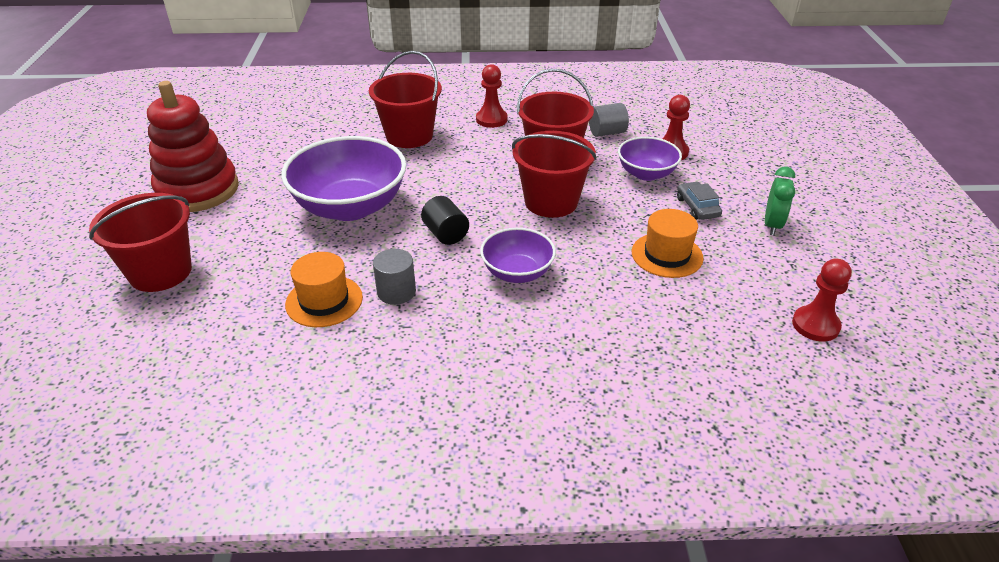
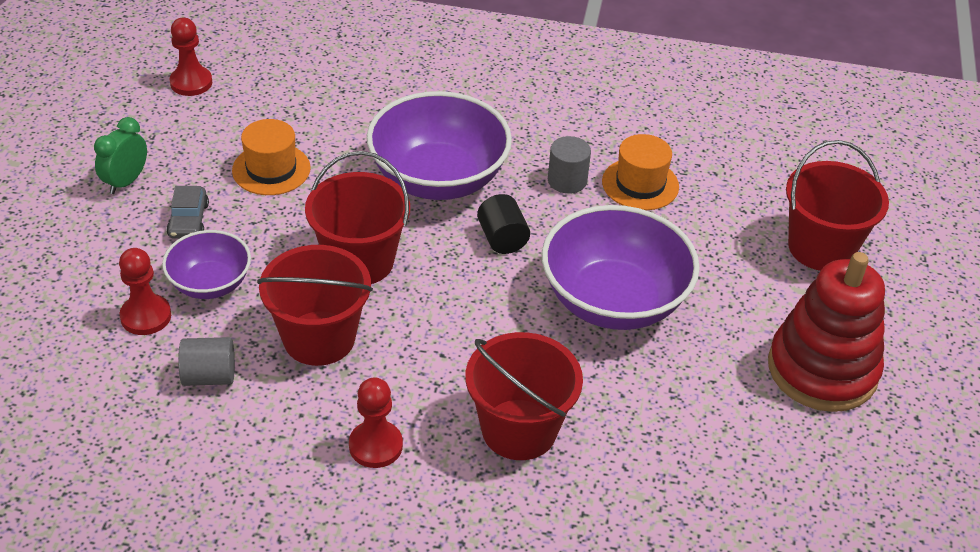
camera: 170 degrees left, 5 degrees up
purple bowl [480,228,556,283] -> purple bowl [367,91,512,200], size x1.79

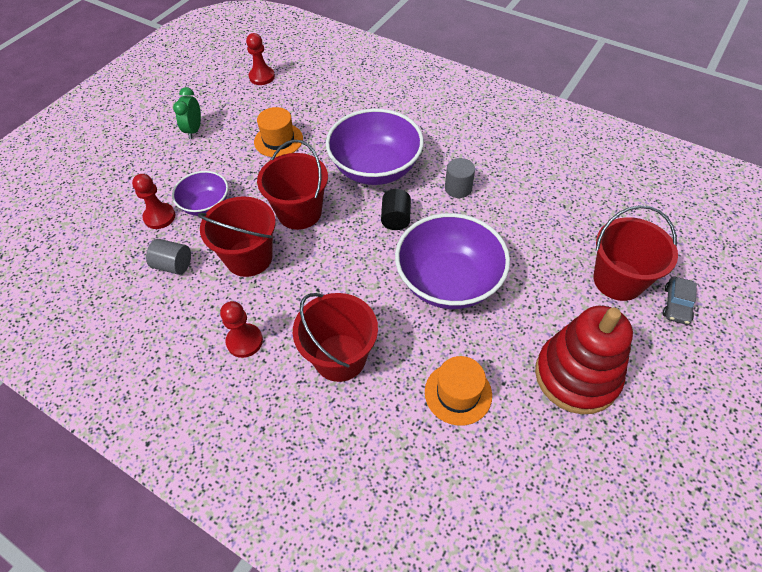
camera: 25 degrees right, 10 degrees up
green clock [94,117,147,194] -> green clock turned 45 degrees counterclockwise [173,87,201,139]
grey car [167,186,209,239] -> grey car moved to [663,276,697,325]
orange hat [602,134,679,210] -> orange hat moved to [425,356,492,426]

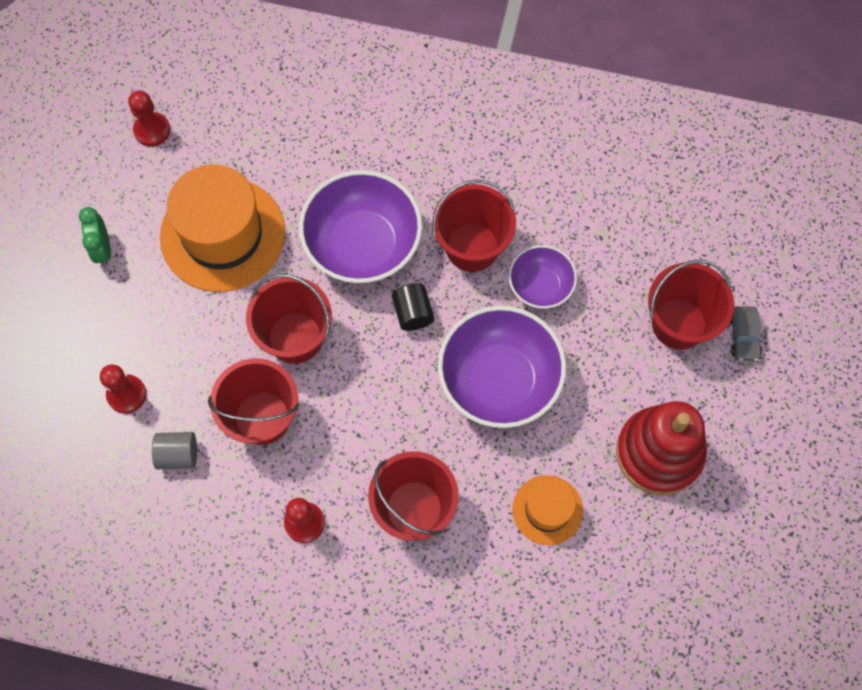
camera: 20 degrees left, 15 degrees up
purple bowl [172,171,228,216] -> purple bowl moved to [509,245,577,309]
orange hat [254,107,303,157] -> orange hat [160,165,285,292], size x1.91
grey cylinder [445,158,475,198] -> red bucket [432,180,516,272]

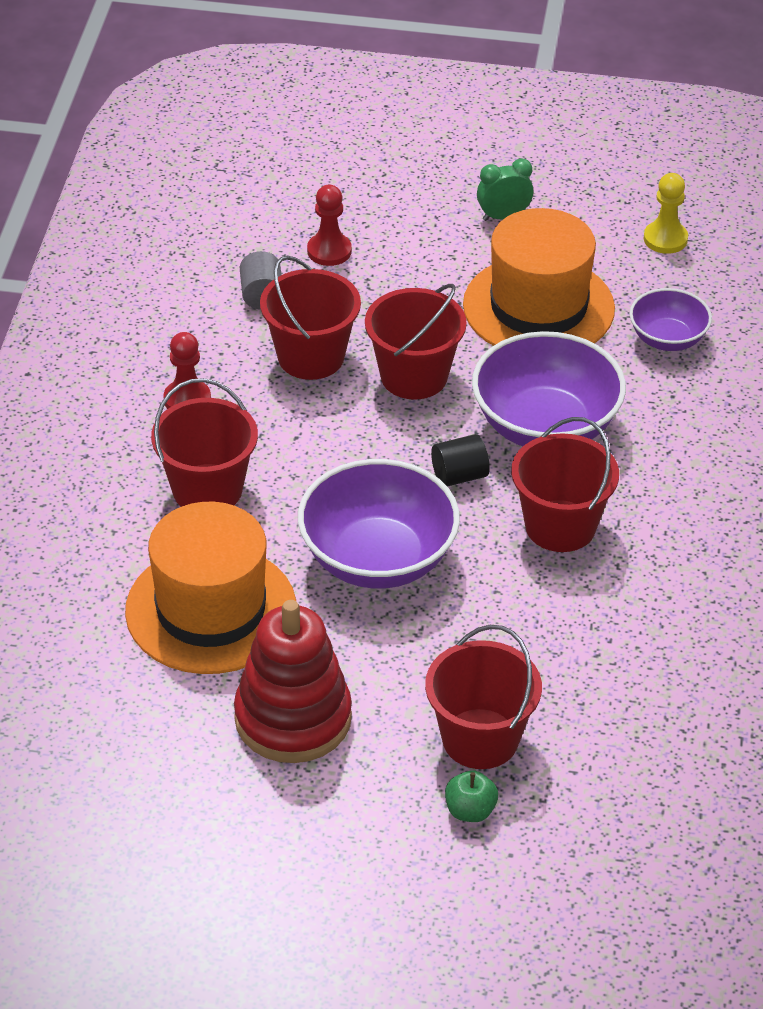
camera: 85 degrees right, 25 degrees down
red pawn [128,90,170,147] -> yellow pawn [644,173,688,254]
purple bowl [509,245,577,309] -> purple bowl moved to [630,288,712,351]
orange hat [512,475,583,545] -> orange hat [125,502,296,674], size x1.91
grey car [730,306,762,361] -> green apple [445,770,498,822]

